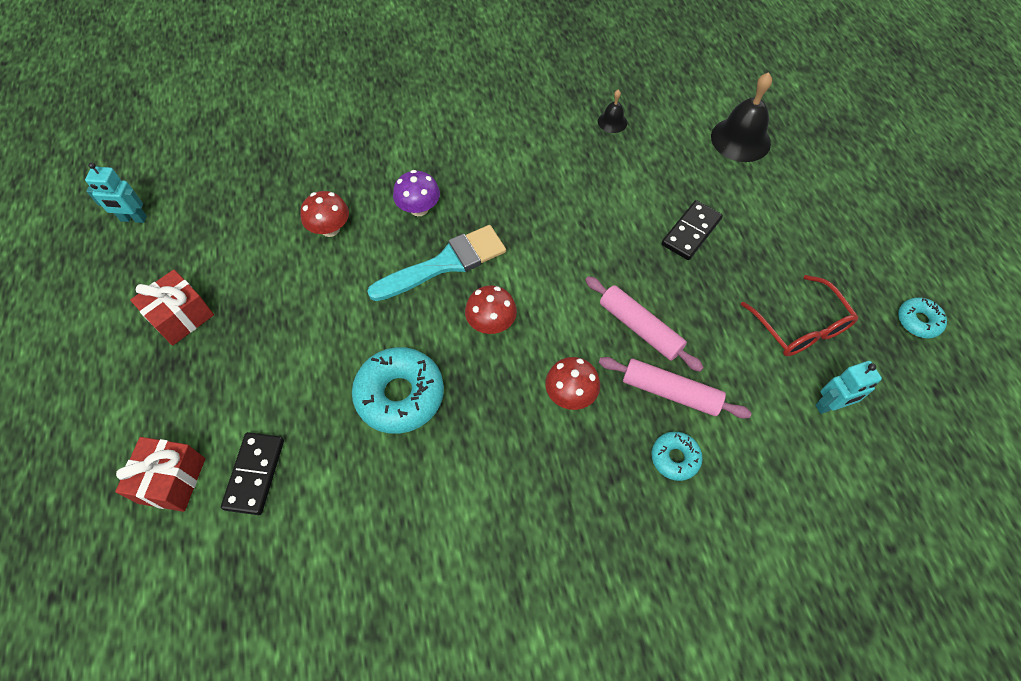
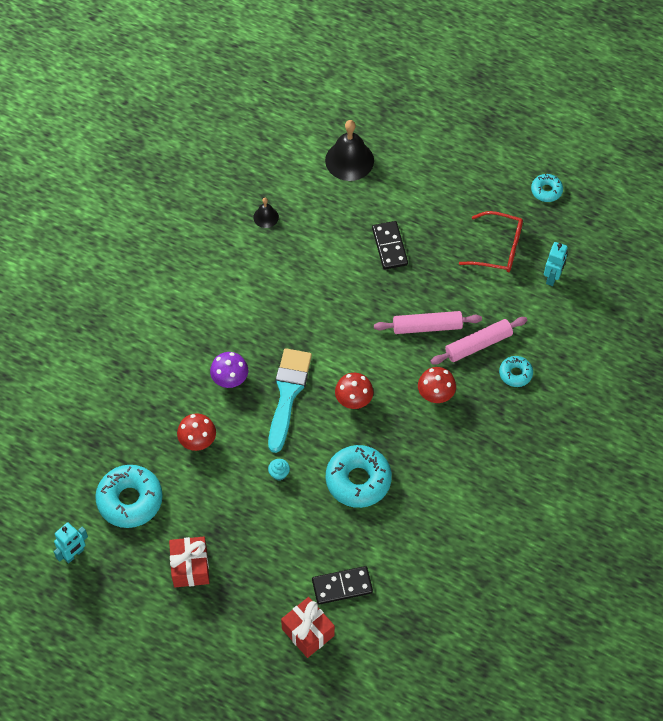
camera: 50 degrees left, 0 degrees up
black domino [221,432,284,515] -> black domino turned 60 degrees counterclockwise [312,566,373,605]
none -> turquoise donut [95,465,163,528]
none -> turquoise cupcake [268,459,290,480]

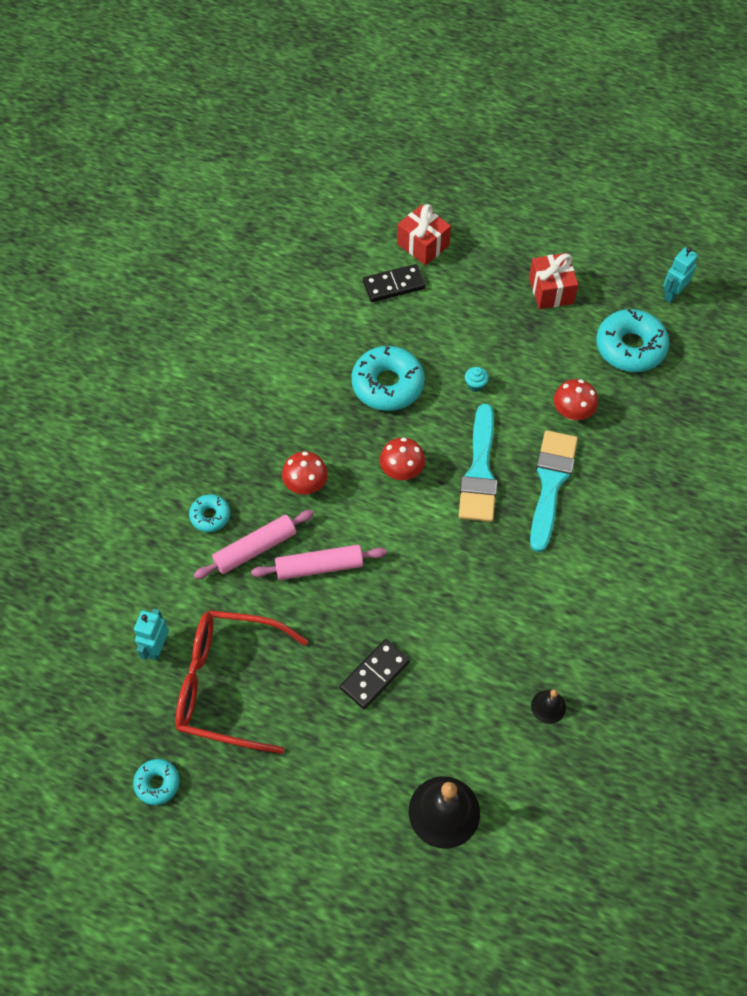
camera: 175 degrees right, 0 degrees up
purple mushroom [210,352,248,388] -> turquoise brush [530,430,578,552]
black domino [372,221,408,270] -> black domino turned 60 degrees clockwise [340,639,410,709]
red glasses [459,211,523,272] -> red glasses [175,610,308,754], size x1.50

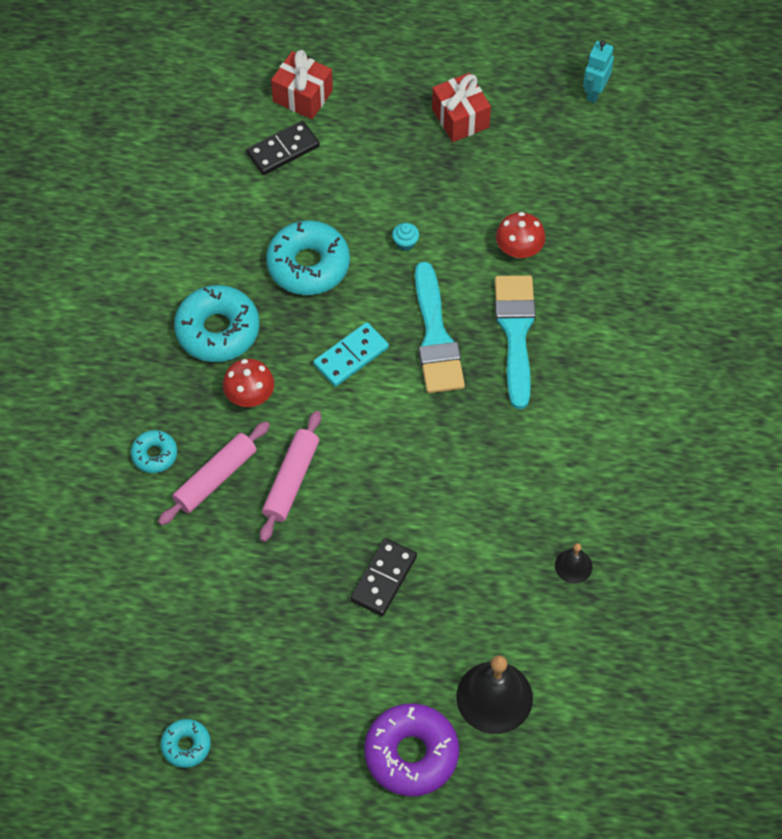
camera: 15 degrees left, 0 degrees up
turquoise robot [134,609,169,661] -> none
red glasses [175,610,308,754] -> none
pink rolling pin [251,545,387,580] -> pink rolling pin turned 45 degrees counterclockwise [260,411,321,542]
red mushroom [380,437,425,480] -> turquoise domino [313,322,389,387]
turquoise donut [596,309,669,372] -> turquoise donut moved to [174,285,259,362]
none -> purple donut [364,703,459,796]

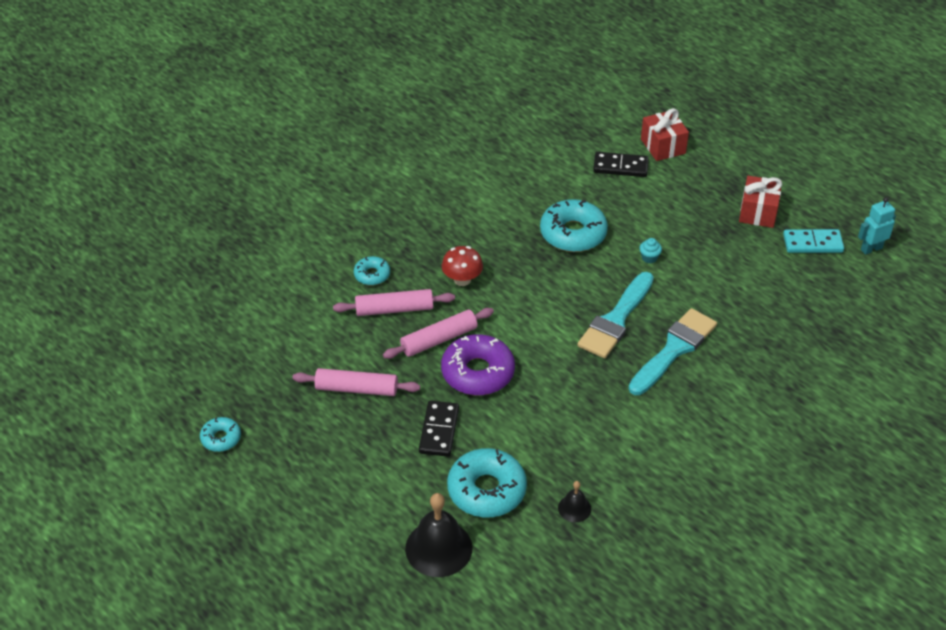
camera: 40 degrees right, 15 degrees down
turquoise donut [174,285,259,362] -> turquoise donut moved to [447,448,527,517]
turquoise domino [313,322,389,387] -> turquoise domino moved to [783,229,844,253]
black domino [350,538,417,616] -> black domino turned 60 degrees counterclockwise [419,401,459,457]
purple donut [364,703,459,796] -> purple donut moved to [441,334,515,395]
red mushroom [496,212,546,259] -> none
none -> pink rolling pin [292,368,420,396]

